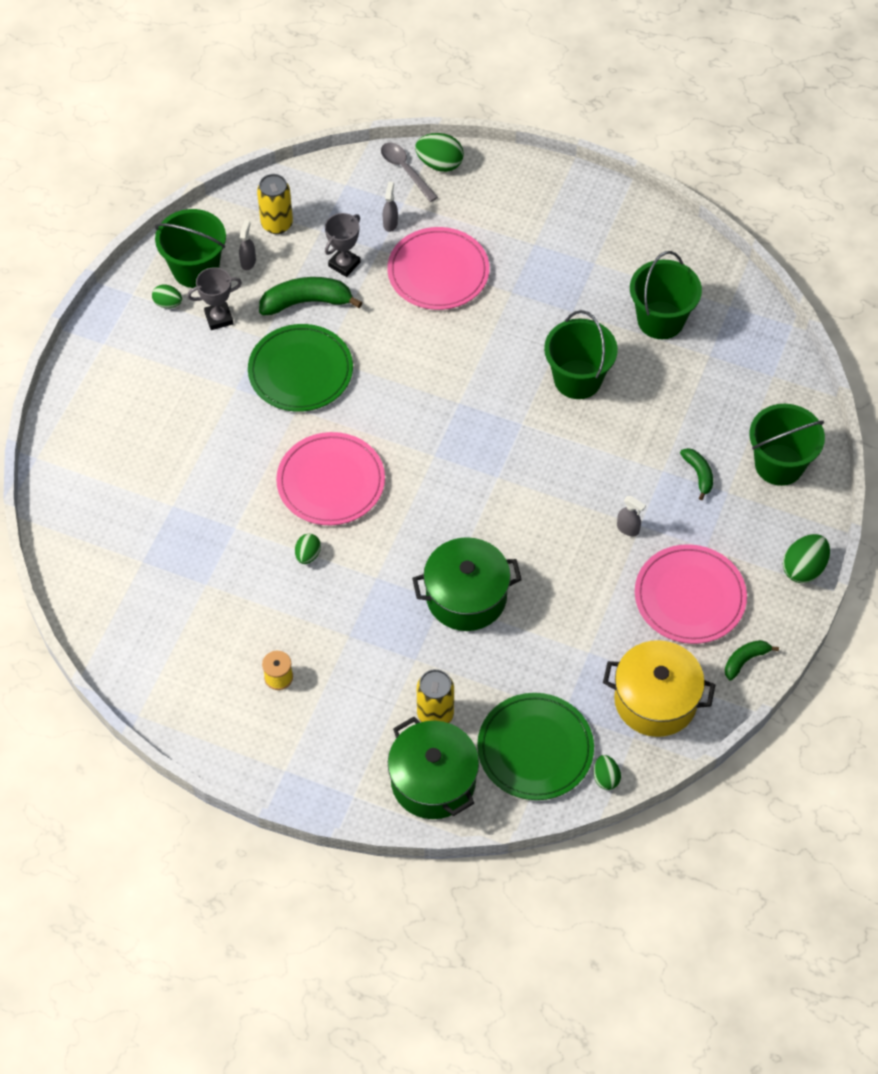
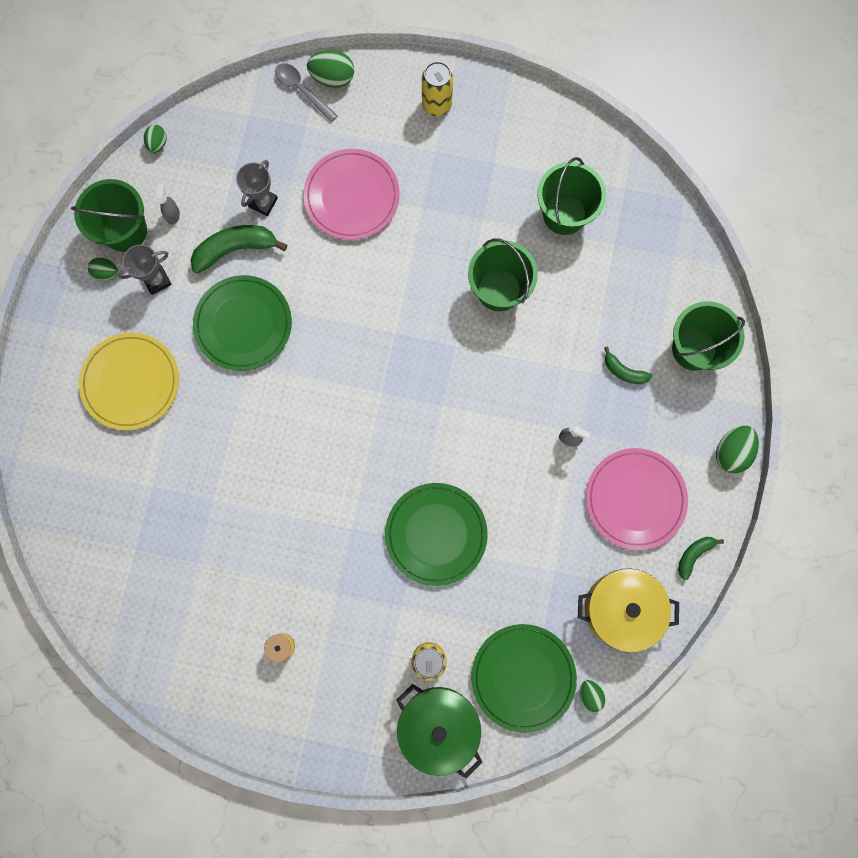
camera: 10 degrees left, 20 degrees up
yellow can [257,174,293,234] -> yellow can moved to [422,61,453,116]
pink plate [276,432,385,525] -> none
green egg [295,534,321,564] -> green egg moved to [144,125,166,153]
grey spray bottle [383,182,398,232] -> none
green pot [412,537,522,631] -> green plate [385,483,488,586]
green banana [680,448,713,500] -> green banana turned 150 degrees clockwise [604,346,652,384]
none -> yellow plate [79,333,179,430]

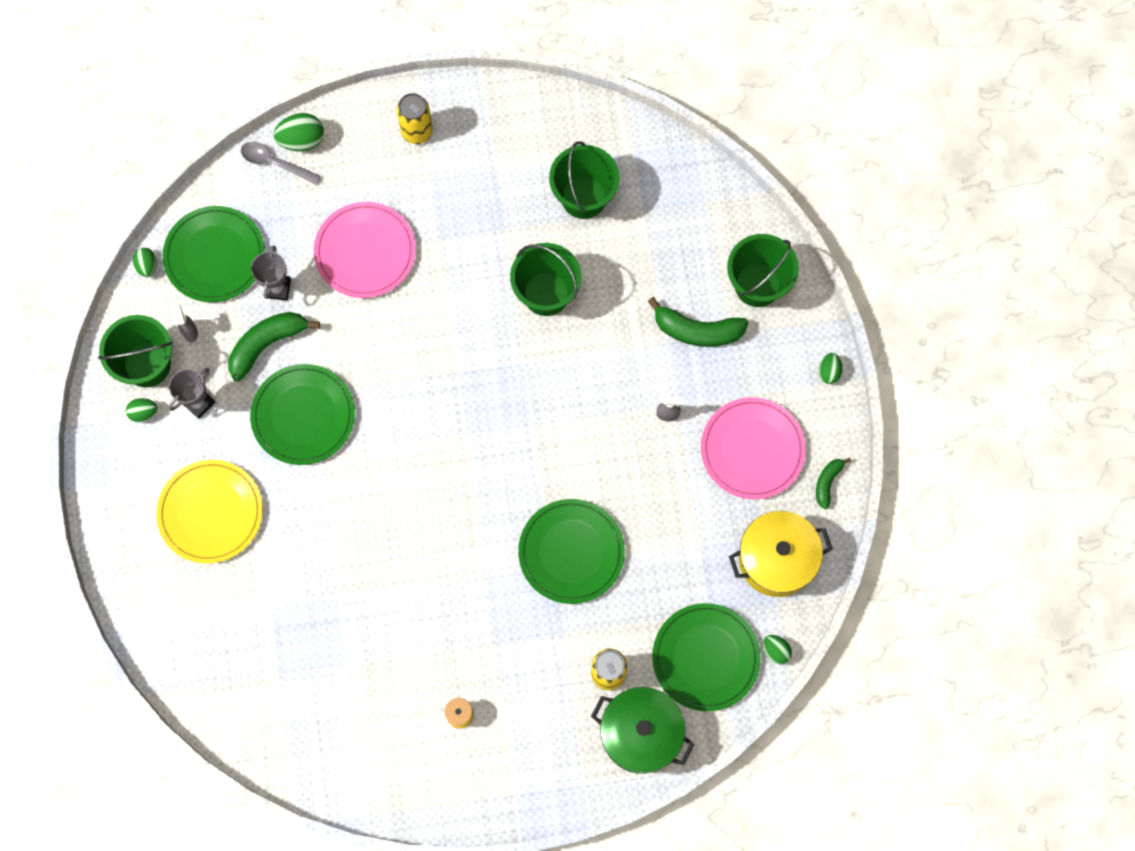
camera: 20 degrees left, 5 degrees down
green banana [604,346,652,384] -> green banana [648,297,749,347], size x1.78
green egg [716,425,759,473] -> green egg [818,353,842,384], size x0.61
none -> green plate [163,206,265,302]

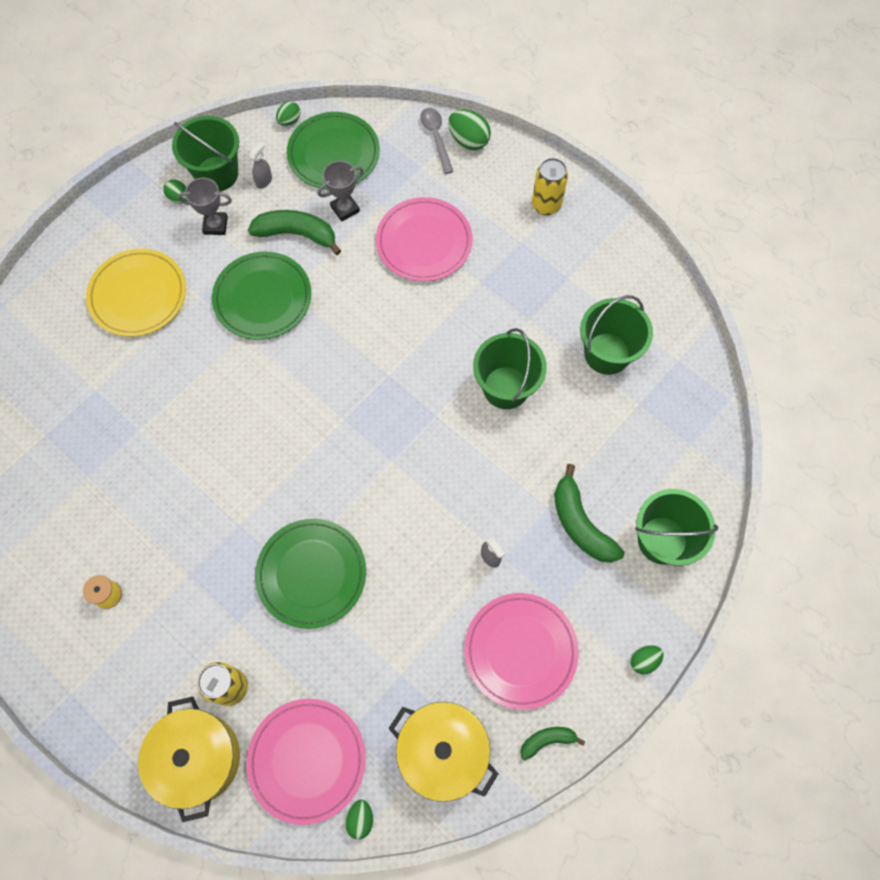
camera: 50 degrees right, 5 degrees down
green pot [591,687,695,774] -> yellow pot [138,697,240,822]
green plate [652,603,760,711] -> pink plate [246,699,366,825]

